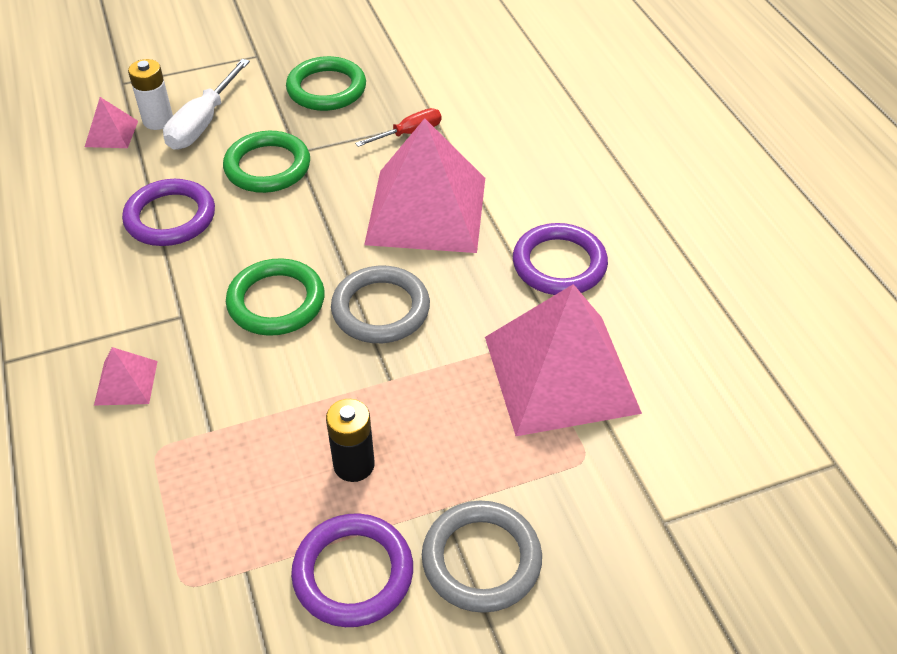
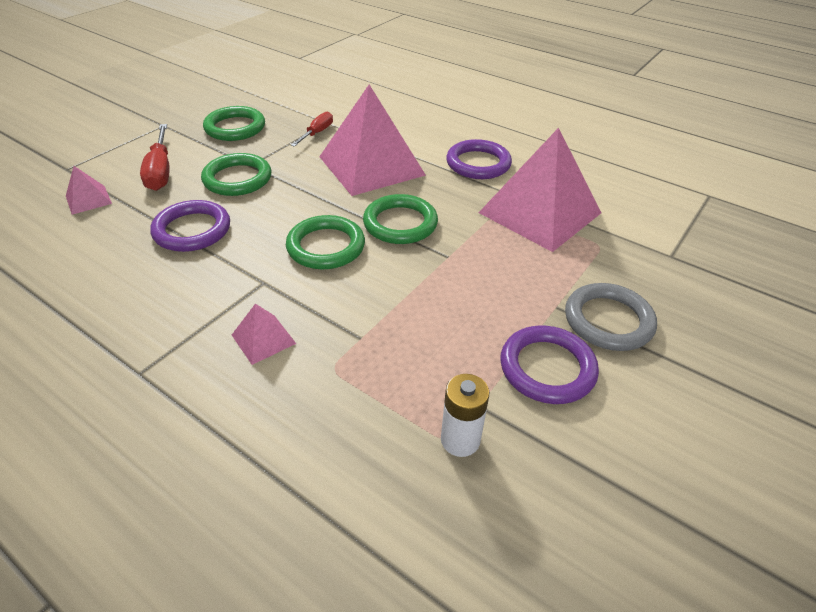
camera: 35 degrees left, 5 degrees down
white battery [128,59,173,130] -> white battery moved to [441,374,489,457]
white screwdriver [163,59,250,150] -> red screwdriver [140,124,170,191]
black battery [326,399,375,482] -> none
grey ring [331,266,430,343] -> green ring [363,194,438,244]

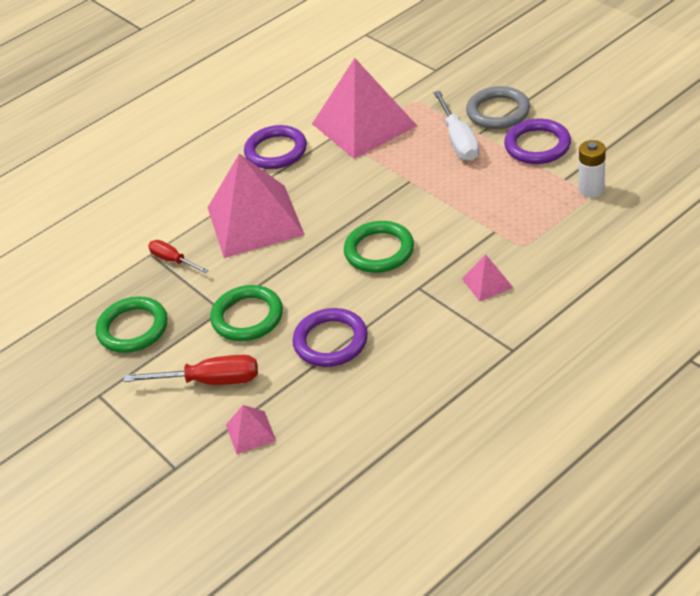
camera: 70 degrees left, 0 degrees up
green ring [363,194,438,244] -> none
none -> white screwdriver [433,91,479,161]

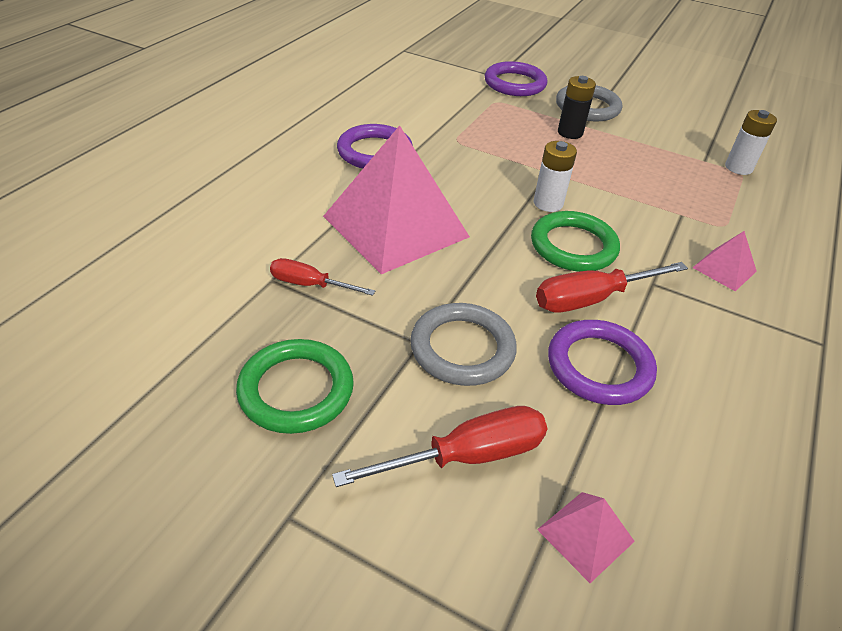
camera: 30 degrees left, 0 degrees up
green ring [210,285,283,341] -> grey ring [410,303,517,386]
pink pyramid [312,58,417,159] -> none
white screwdriver [433,91,479,161] -> black battery [558,76,596,139]
purple ring [504,119,571,164] -> purple ring moved to [485,61,547,96]
none -> white battery [534,141,577,212]
none -> red screwdriver [536,262,688,313]

